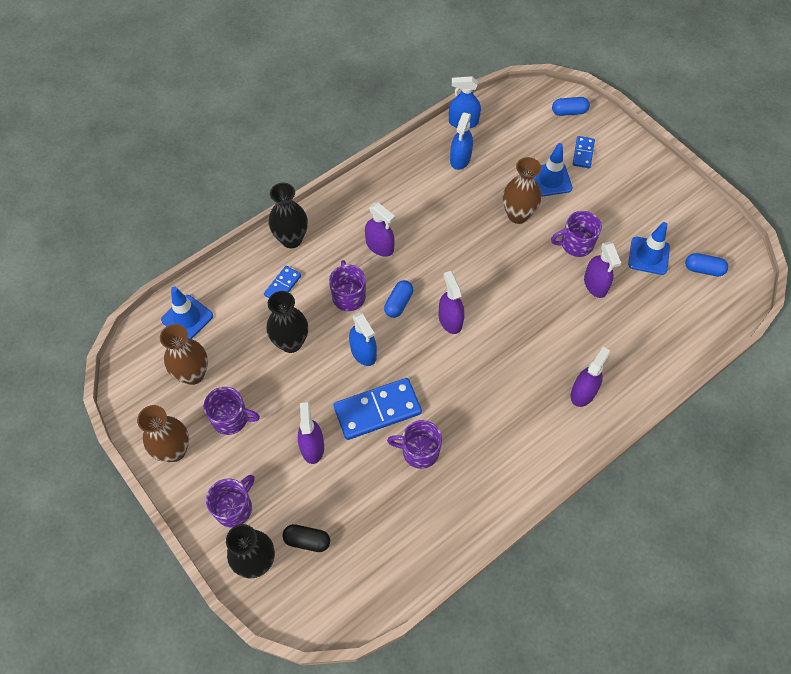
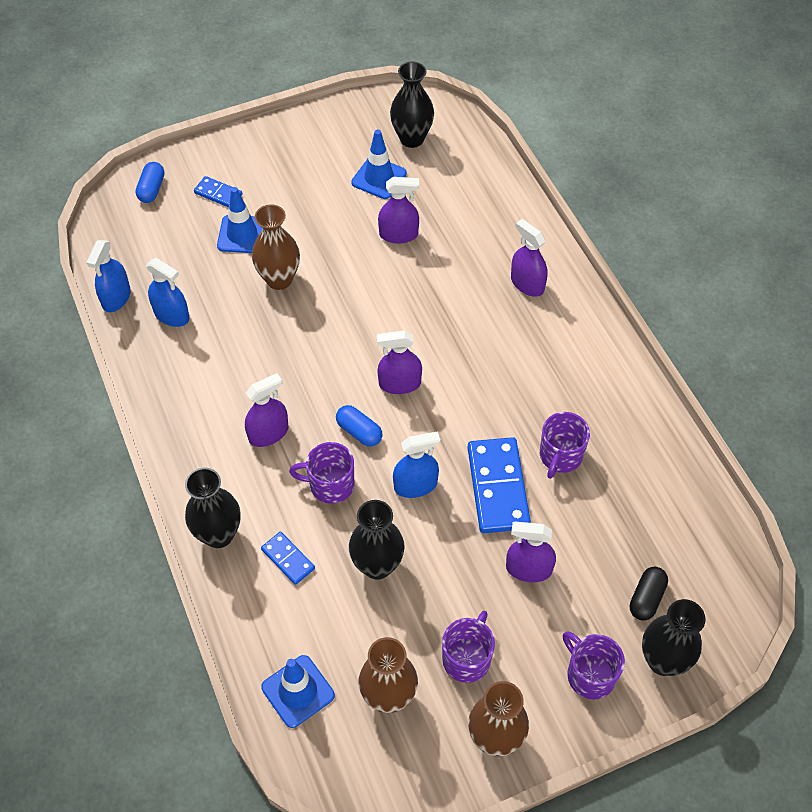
camera: 75 degrees left, 5 degrees down
purple mug [551,211,602,257] -> none
blue capsule [685,253,728,276] -> black vase [390,62,434,148]

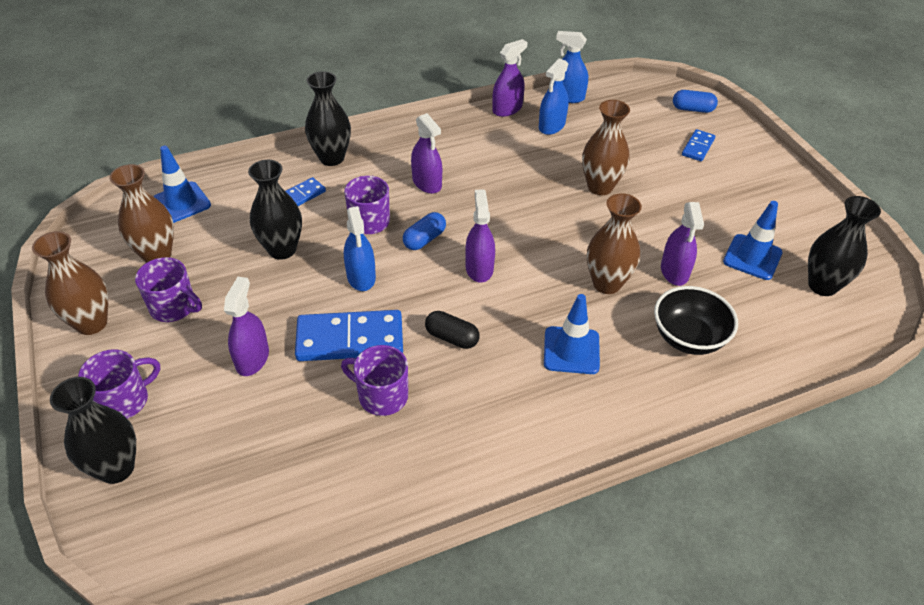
camera: 90 degrees right, 10 degrees down
blue traffic cone [217,187,263,253] -> blue traffic cone moved to [544,294,600,374]
purple spray bottle [511,219,547,297] -> purple spray bottle moved to [492,39,527,117]
black capsule [630,567,668,621] -> black capsule moved to [425,311,480,349]
none -> brown vase [587,193,642,294]
none -> black bowl [654,286,738,355]

